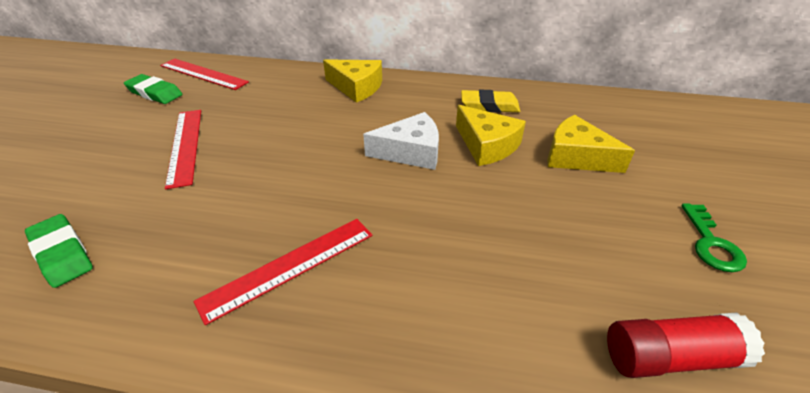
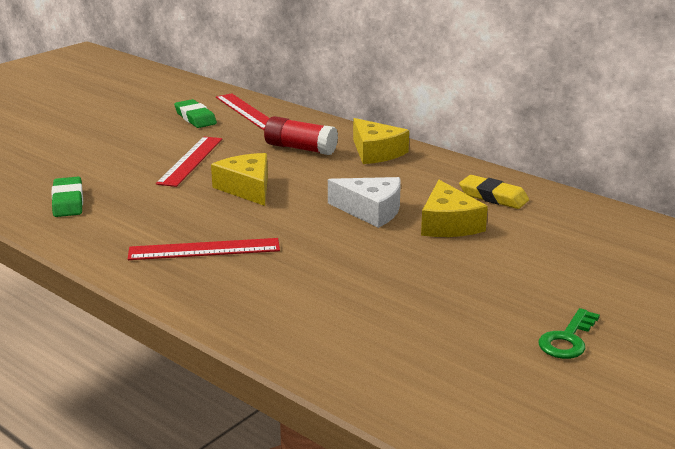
camera: 30 degrees right, 15 degrees down
yellow cheese [548,115,635,173] -> yellow cheese moved to [211,153,268,206]
red glue stick [607,312,765,378] -> red glue stick moved to [264,116,338,155]

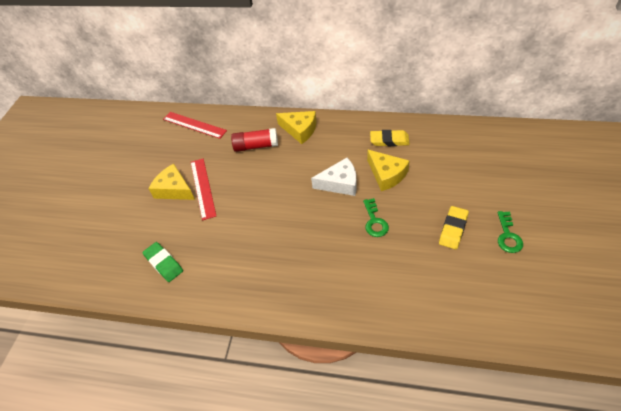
camera: 25 degrees left, 25 degrees up
red ruler [128,238,280,260] -> none
green eraser [174,99,217,128] -> none
yellow cheese [211,153,268,206] -> yellow cheese moved to [148,164,195,200]
none -> green key [363,198,389,237]
none -> yellow eraser [439,206,469,249]

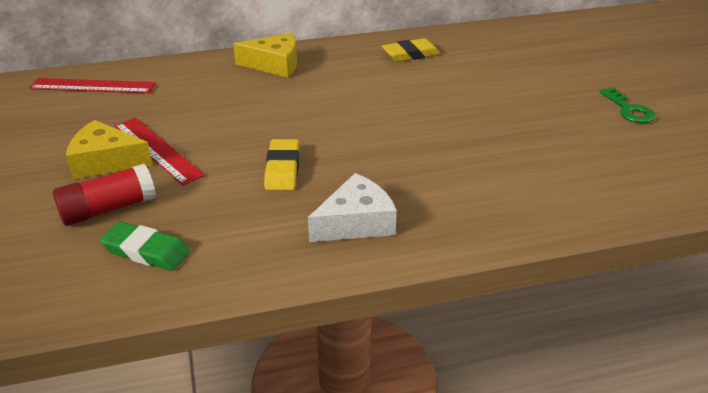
camera: 30 degrees left, 15 degrees down
red glue stick [231,128,278,152] -> red glue stick moved to [53,164,156,226]
white cheese [311,158,356,196] -> white cheese moved to [308,173,397,242]
green key [363,198,389,237] -> none
yellow cheese [367,150,410,191] -> none
yellow eraser [439,206,469,249] -> yellow eraser moved to [264,139,299,190]

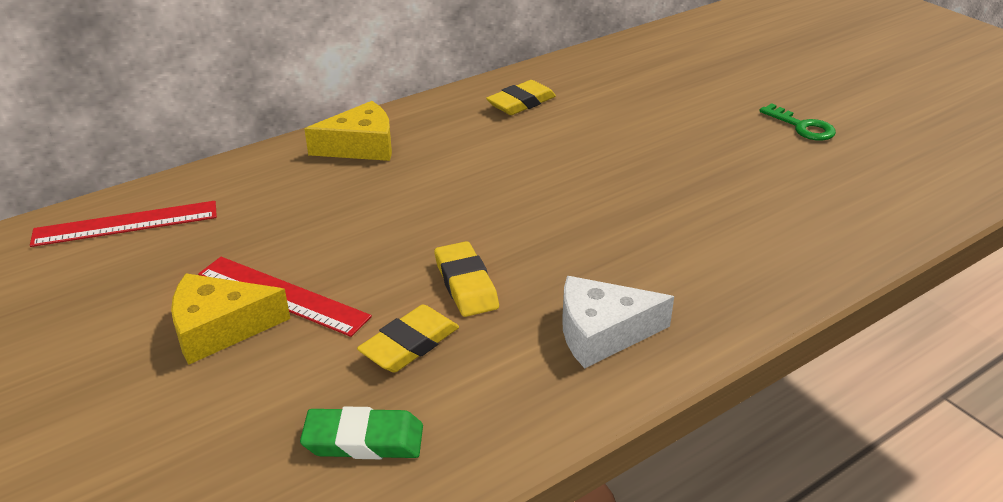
camera: 20 degrees left, 0 degrees up
red glue stick [53,164,156,226] -> none
white cheese [308,173,397,242] -> white cheese turned 135 degrees counterclockwise [562,276,674,369]
none -> yellow eraser [357,305,459,372]

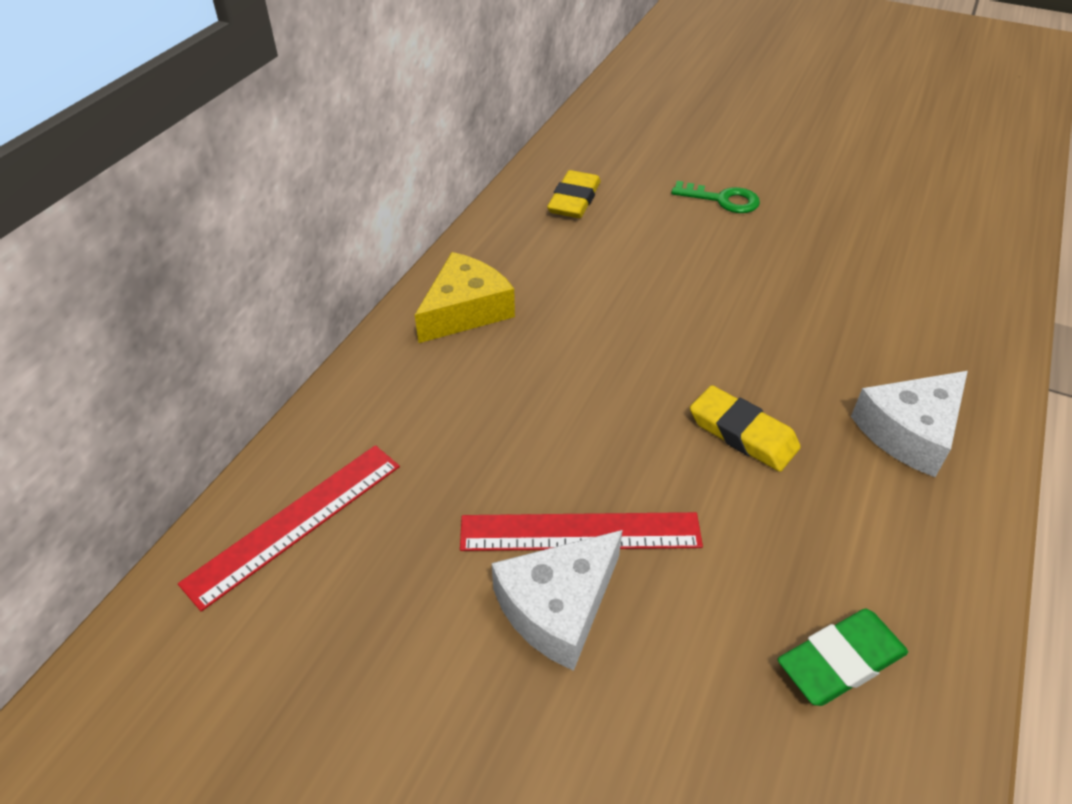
camera: 30 degrees left, 10 degrees up
yellow cheese [171,273,290,365] -> white cheese [492,530,622,671]
yellow eraser [357,305,459,372] -> none
green key [759,103,836,141] -> green key moved to [671,181,760,213]

